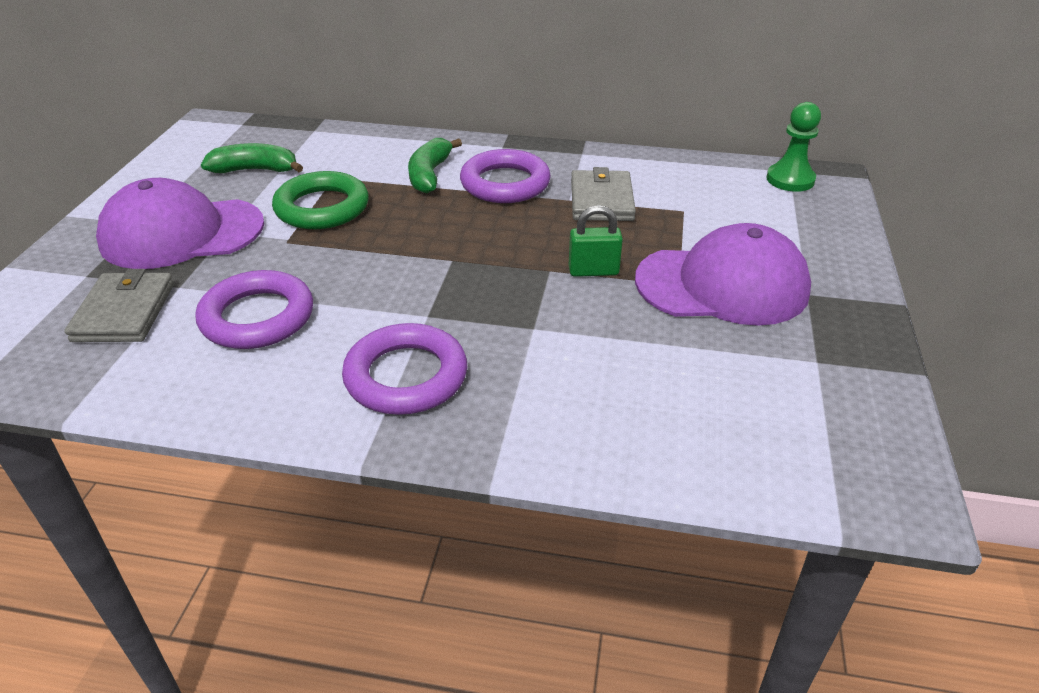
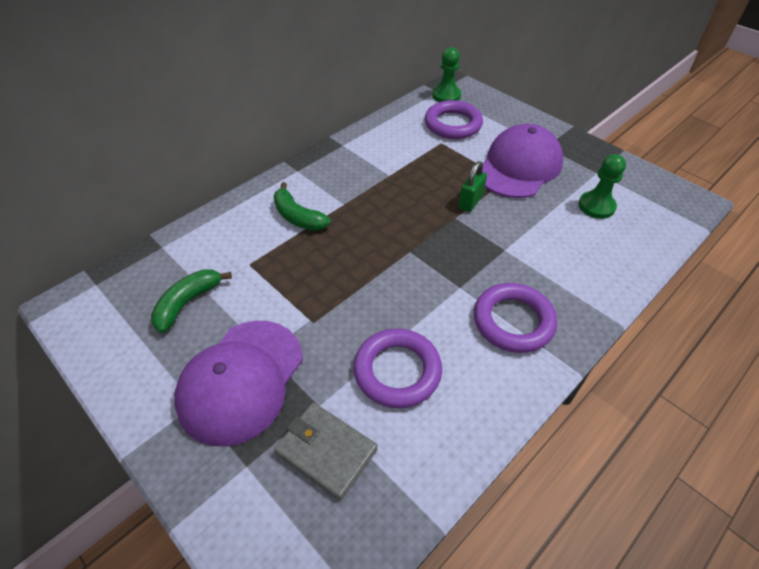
camera: 55 degrees left, 10 degrees up
green ring [272,171,369,229] -> none
purple ring [460,149,551,203] -> purple ring moved to [425,100,483,139]
grey wallet [571,167,636,221] -> none
none -> green pawn [578,154,626,219]

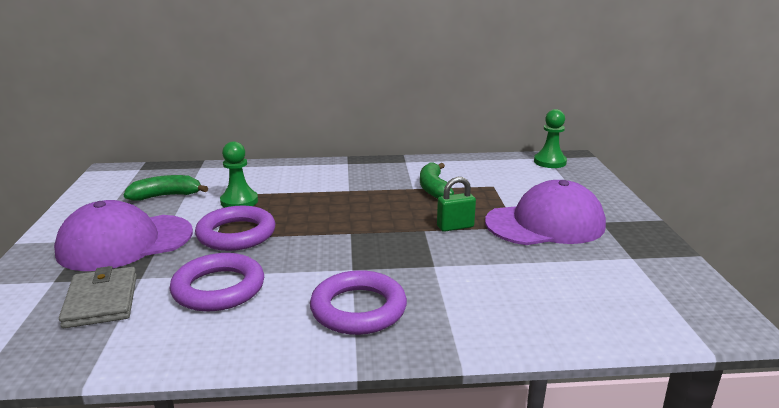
camera: 40 degrees right, 25 degrees down
green banana [273,182,331,231] -> green banana moved to [420,163,454,199]
purple ring [425,100,483,139] -> purple ring moved to [195,206,276,251]
green pawn [578,154,626,219] -> green pawn moved to [220,141,258,208]

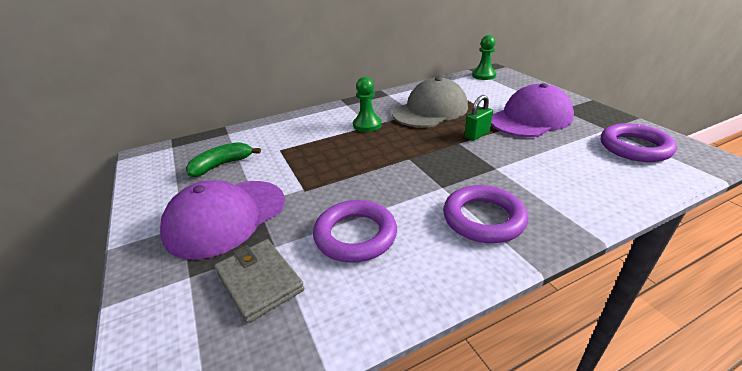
camera: 20 degrees left, 10 degrees up
purple ring [195,206,276,251] -> purple ring moved to [600,123,677,162]
green pawn [220,141,258,208] -> green pawn moved to [353,77,382,132]
green banana [420,163,454,199] -> grey cap [392,77,468,127]

